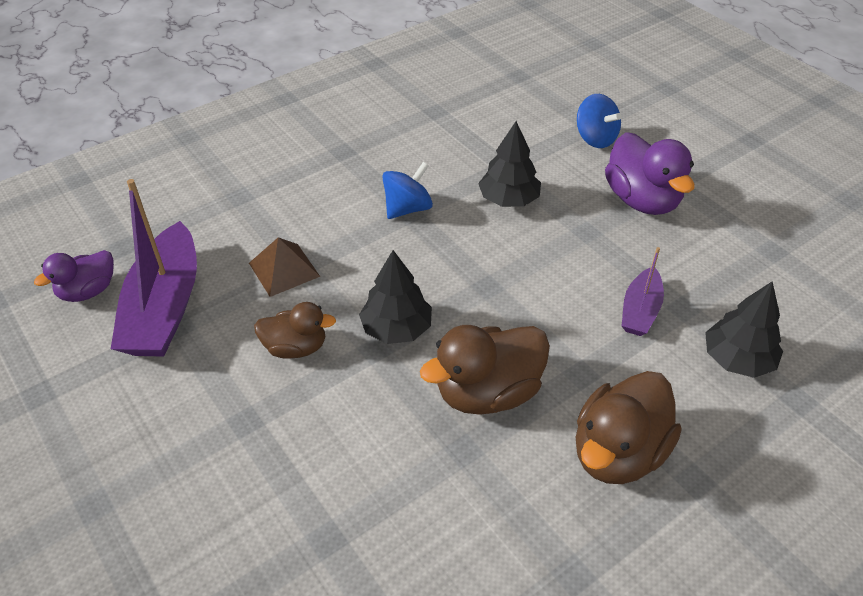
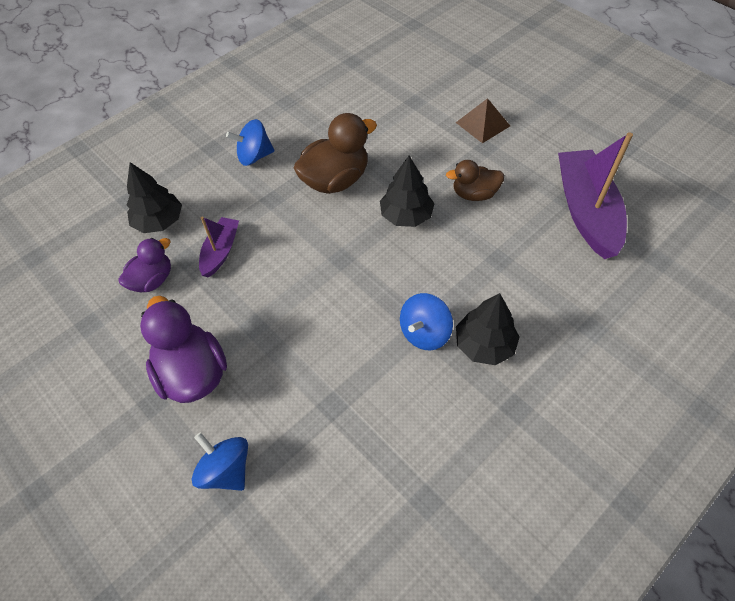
camera: 175 degrees right, 10 degrees up
purple duck [34,250,114,302] -> purple duck moved to [118,238,171,292]
brown pyramid [249,237,320,297] -> brown pyramid moved to [456,98,510,143]
black tree [478,121,541,207] -> black tree moved to [456,293,520,365]
brown duck [576,371,681,484] -> blue spinning top [226,119,274,166]

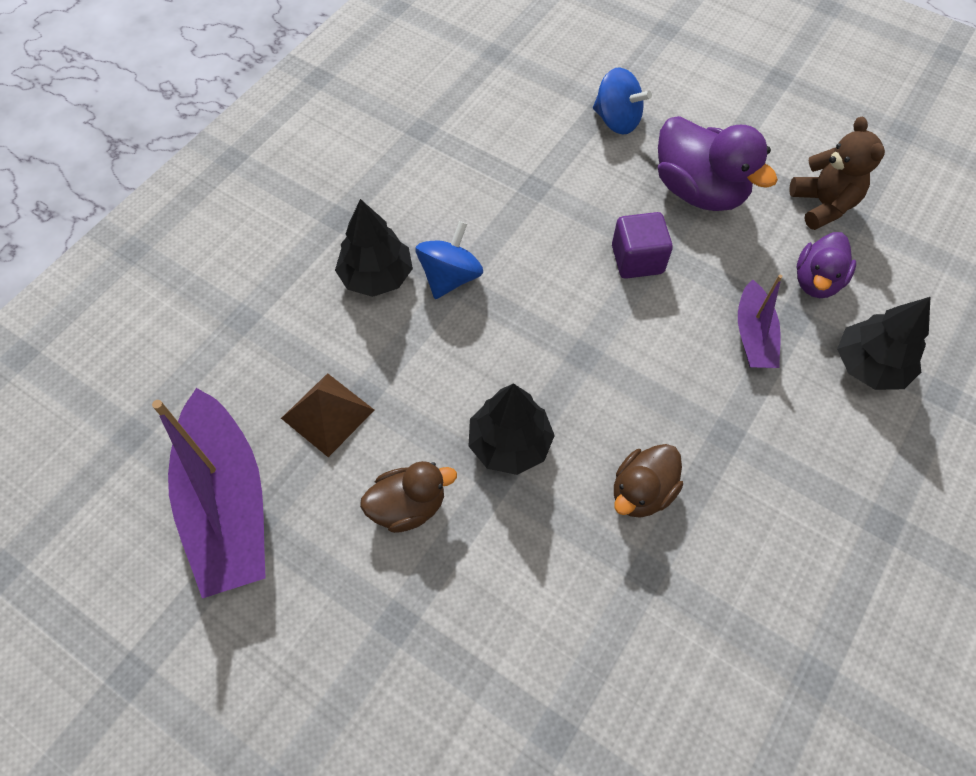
camera: 165 degrees right, 5 degrees up
blue spinning top [226,119,274,166] -> none
brown duck [294,113,377,194] -> brown duck [614,444,683,518], size x0.62
brown pyramid [456,98,510,143] -> brown pyramid moved to [281,373,374,457]
none -> purple cube [612,212,673,279]
none -> brown teddy bear [789,117,885,230]

